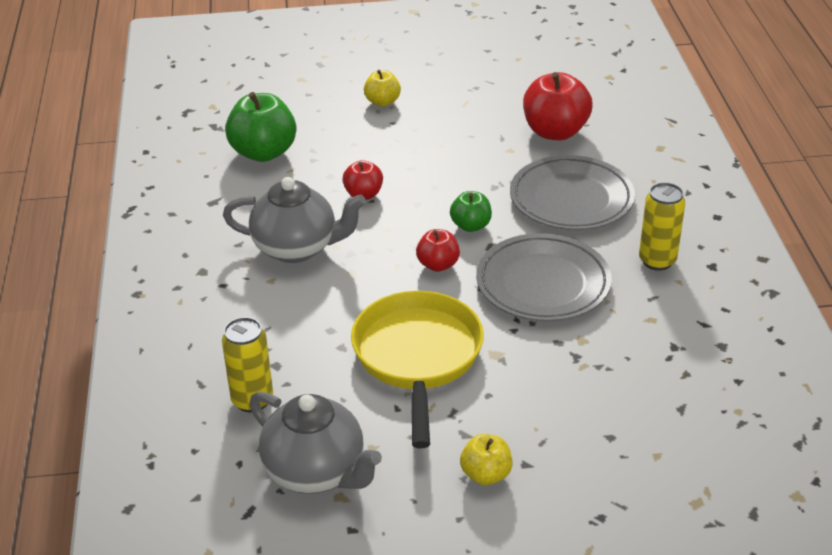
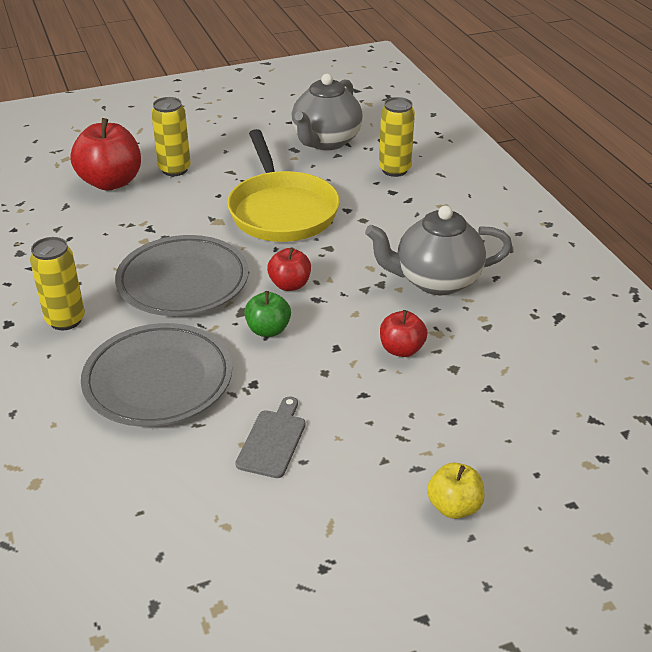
camera: 165 degrees right, 0 degrees up
green apple [225,92,296,162] -> none
grey teapot [249,392,382,494] -> grey teapot turned 90 degrees counterclockwise [291,74,363,150]
yellow apple [460,434,513,485] -> none
red apple [523,72,593,140] -> red apple moved to [70,118,141,191]
none -> yellow can [151,97,191,176]
none -> grey cutting board [235,396,306,478]

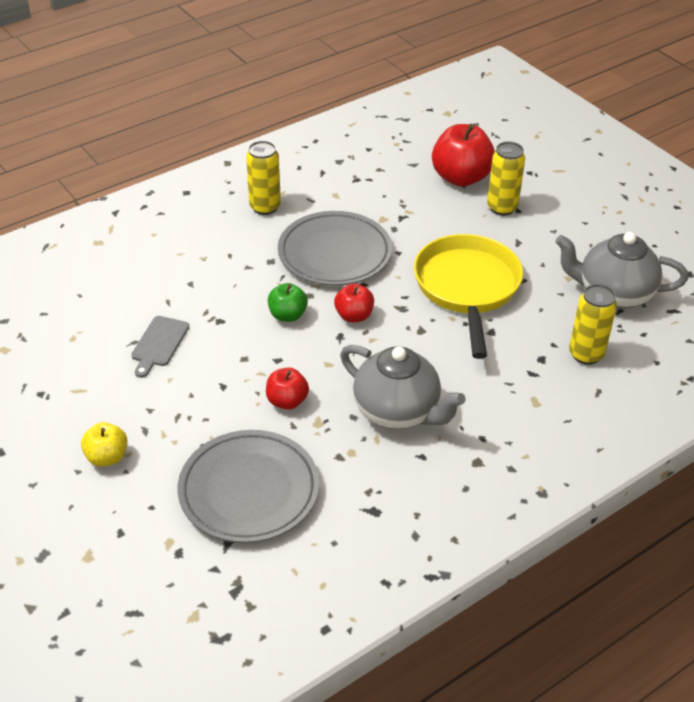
camera: 75 degrees right, 5 degrees up
grey plate [81,323,232,427] -> grey plate moved to [178,430,319,543]
yellow pan [227,129,340,242] -> yellow pan turned 120 degrees clockwise [414,234,523,359]
grey cutting board [235,396,306,478] -> grey cutting board turned 105 degrees clockwise [131,316,189,378]
grey teapot [365,206,512,295] -> grey teapot turned 150 degrees clockwise [340,345,466,429]

